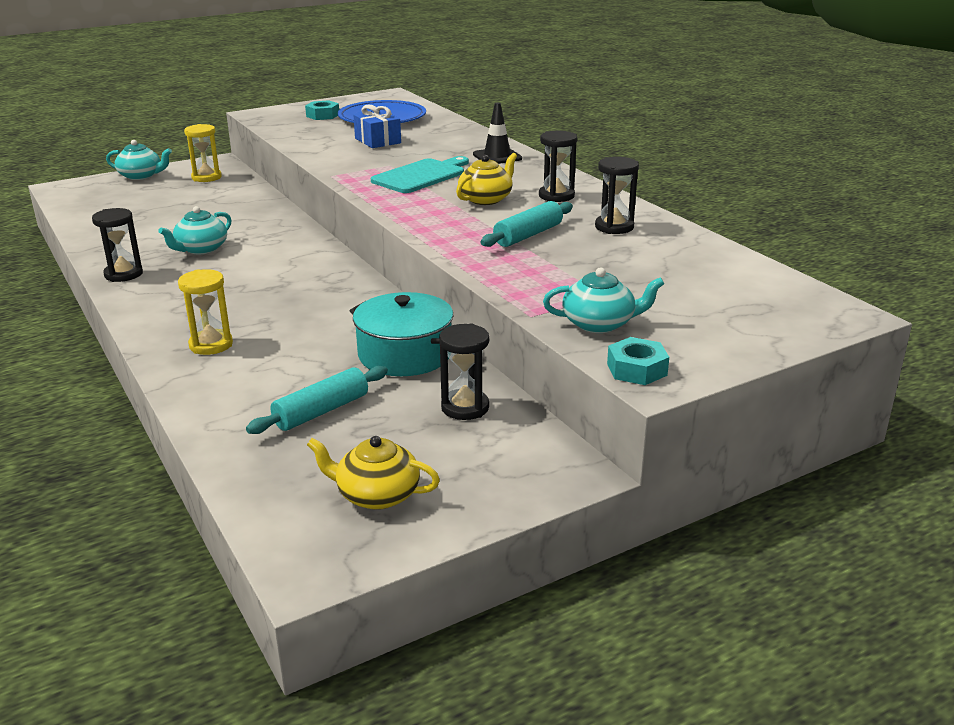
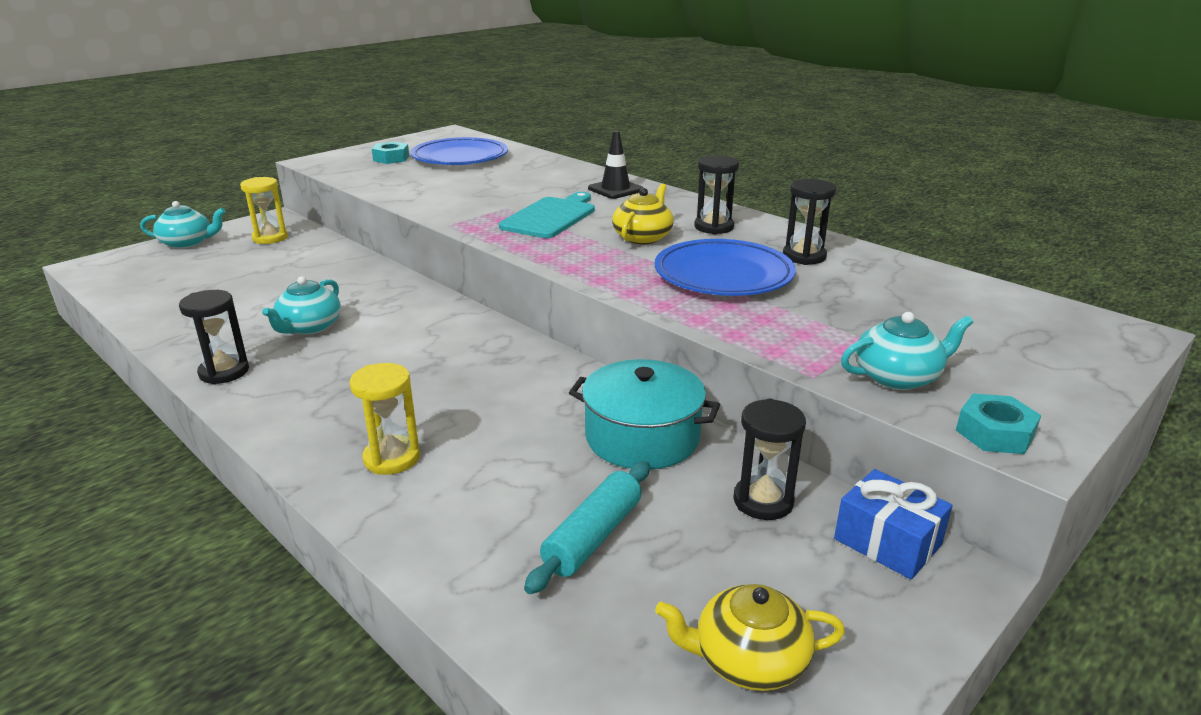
camera: 15 degrees left, 0 degrees up
blue gift [353,104,401,148] -> blue gift moved to [834,469,953,579]
turquoise rolling pin [481,201,573,247] -> blue plate [655,239,796,296]

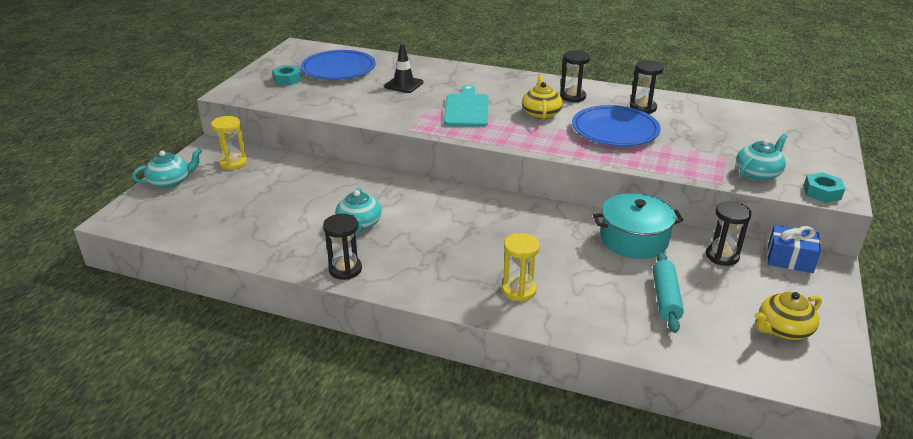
camera: 25 degrees left, 5 degrees up
black traffic cone [588,131,643,199] -> black traffic cone moved to [384,44,424,93]

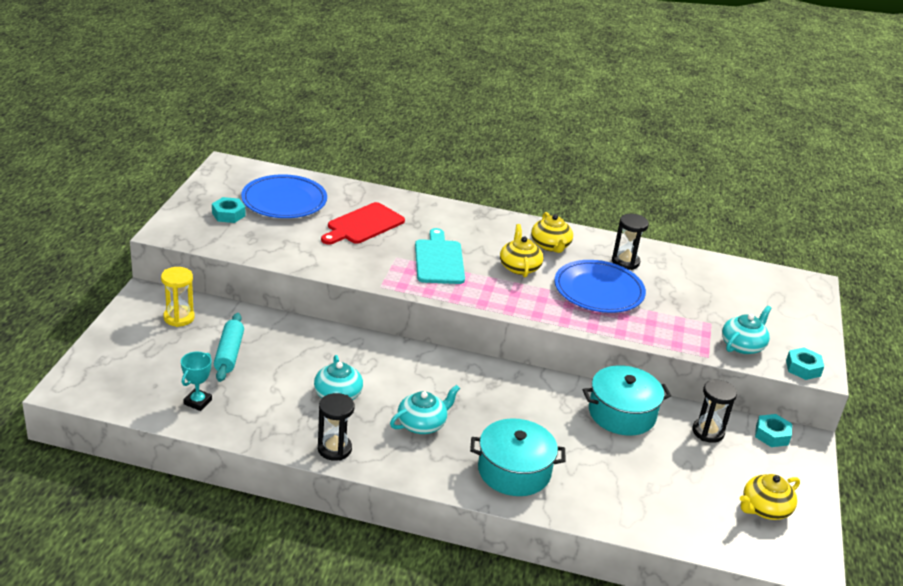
camera: 10 degrees left, 0 degrees up
turquoise teapot [132,148,202,188] -> turquoise teapot moved to [390,385,460,434]
black traffic cone [384,44,424,93] -> red cutting board [321,202,405,245]
yellow hourglass [502,233,540,302] -> turquoise pot [470,418,566,496]
black hourglass [560,50,590,102] -> yellow teapot [531,212,573,253]
turquoise rolling pin [653,252,684,333] -> turquoise rolling pin moved to [214,313,244,382]
blue gift [767,225,821,273] -> turquoise nut [755,414,792,447]
none -> turquoise trophy [181,352,212,411]

